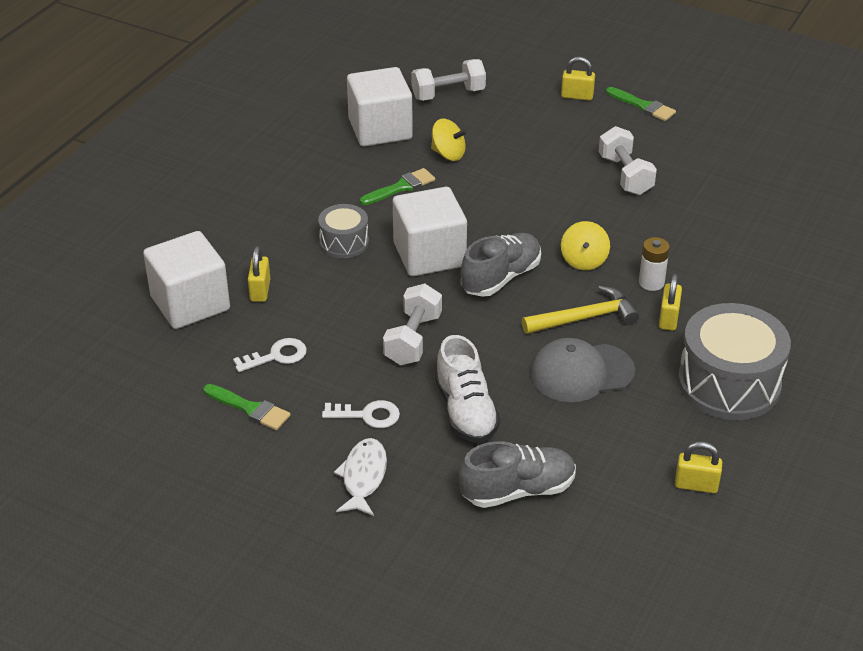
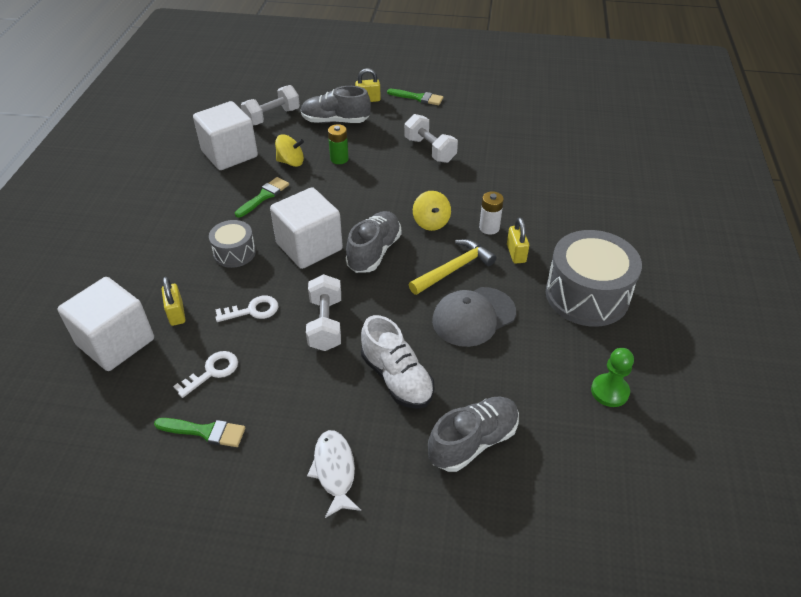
camera: 20 degrees left, 5 degrees up
white key [322,400,400,428] -> white key moved to [215,296,278,322]
yellow padlock [675,441,722,493] -> green pawn [591,348,634,407]
none -> grey shoe [301,86,371,123]
none -> green battery [328,124,349,164]

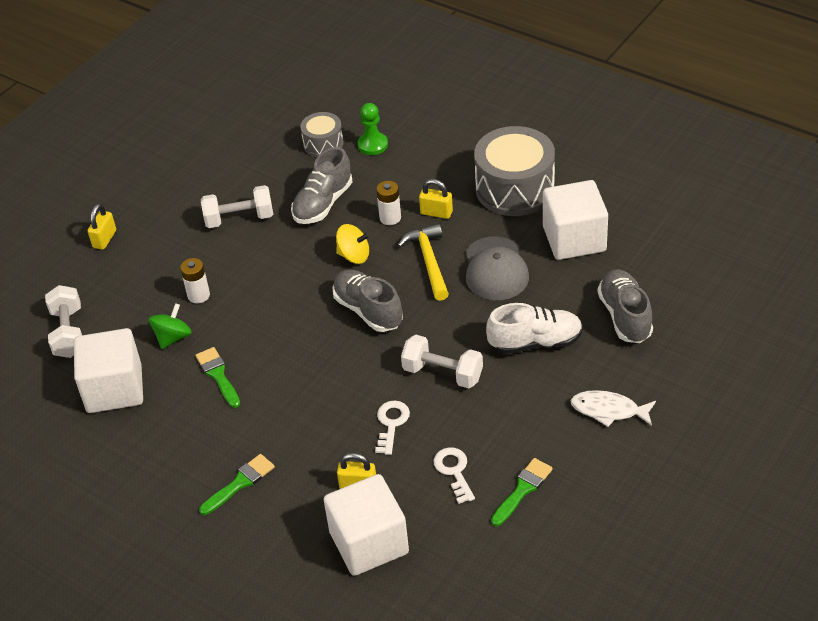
camera: 60 degrees left, 0 degrees up
grey drum [209,220,256,268] -> grey drum moved to [300,112,343,157]
white cube [270,187,343,269] -> white cube moved to [543,180,608,260]
yellow spinning top [275,134,304,167] -> green spinning top [149,303,192,349]
grey shoe [301,86,371,123] -> grey shoe moved to [291,147,353,224]
green battery [328,124,349,164] -> white battery [180,258,210,304]
green brush [387,89,443,105] -> green brush moved to [199,454,275,515]
green pawn [591,348,634,407] -> green pawn moved to [358,103,388,155]

